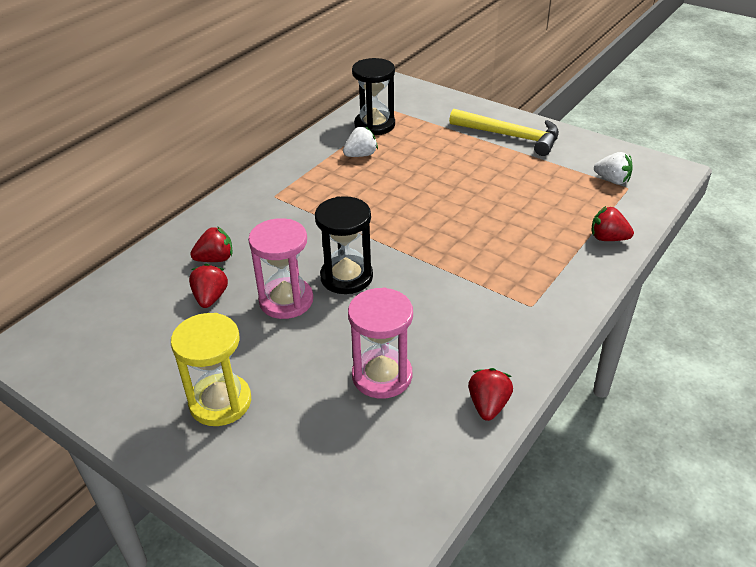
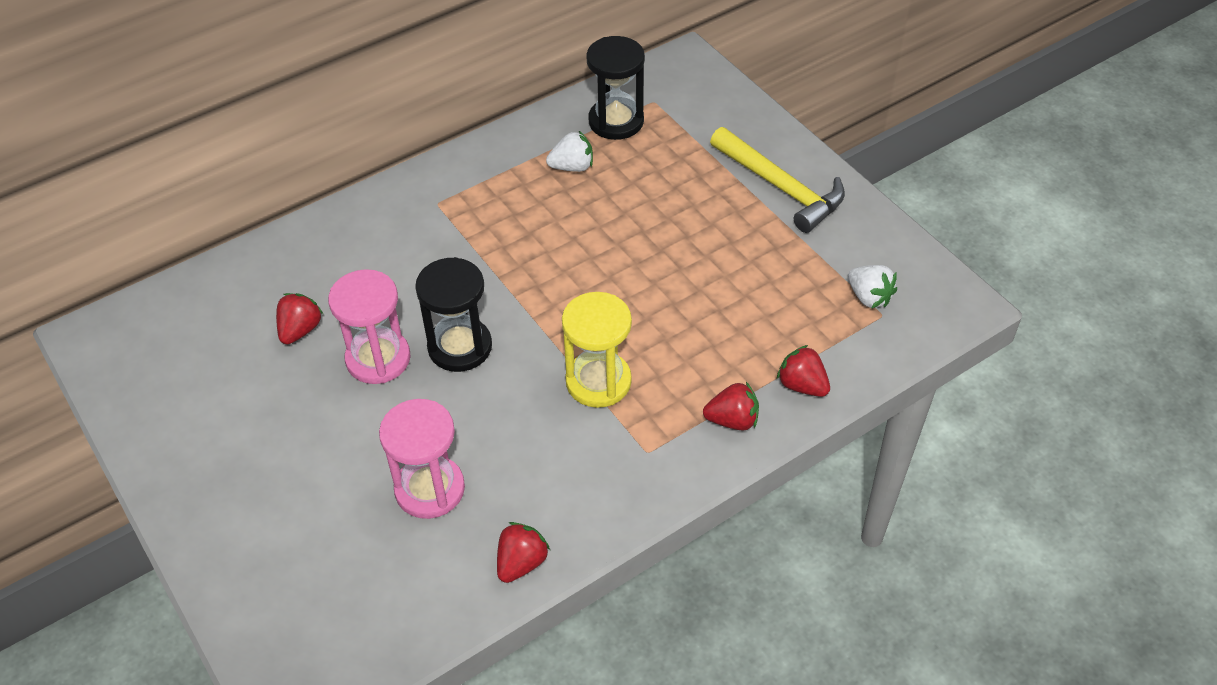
camera: 20 degrees right, 10 degrees up
yellow hourglass [171,313,251,426] -> yellow hourglass moved to [562,292,632,408]
red strawberry [190,226,232,262] -> red strawberry moved to [703,382,759,430]

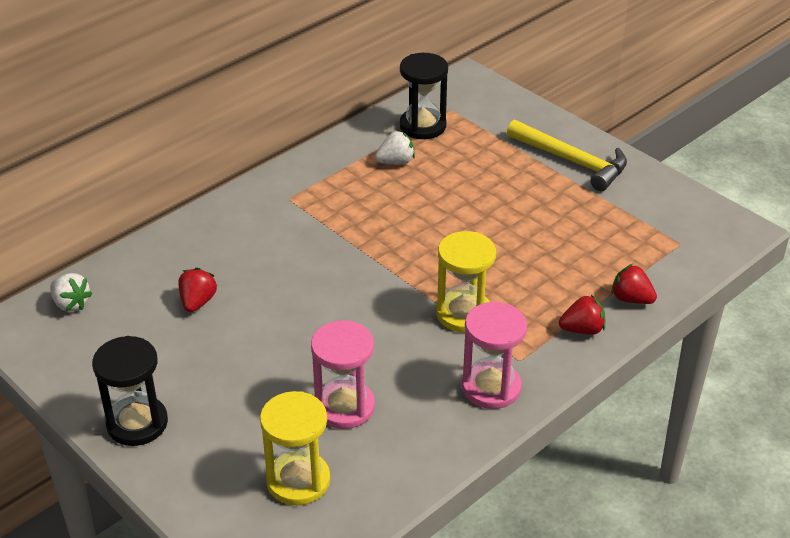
camera: 10 degrees left, 10 degrees down
pink hourglass [328,269,411,384] -> pink hourglass moved to [462,302,527,409]
black hourglass [415,257,492,372] -> black hourglass moved to [92,336,168,446]
red strawberry [497,522,550,583] -> none
white strawberry [848,265,897,308] -> white strawberry moved to [50,273,92,312]
none -> yellow hourglass [260,391,330,505]

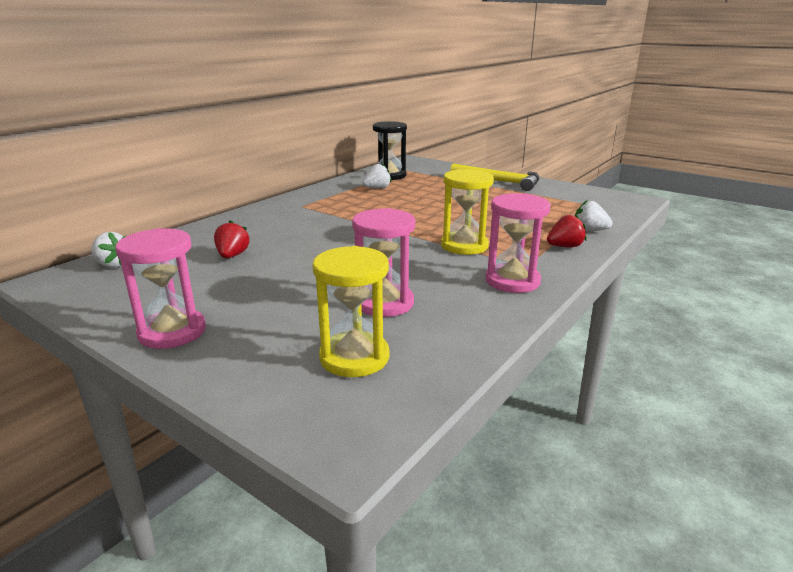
camera: 10 degrees left, 15 degrees down
black hourglass [92,336,168,446] -> pink hourglass [115,228,206,349]
red strawberry [611,264,657,304] -> white strawberry [576,200,612,231]

